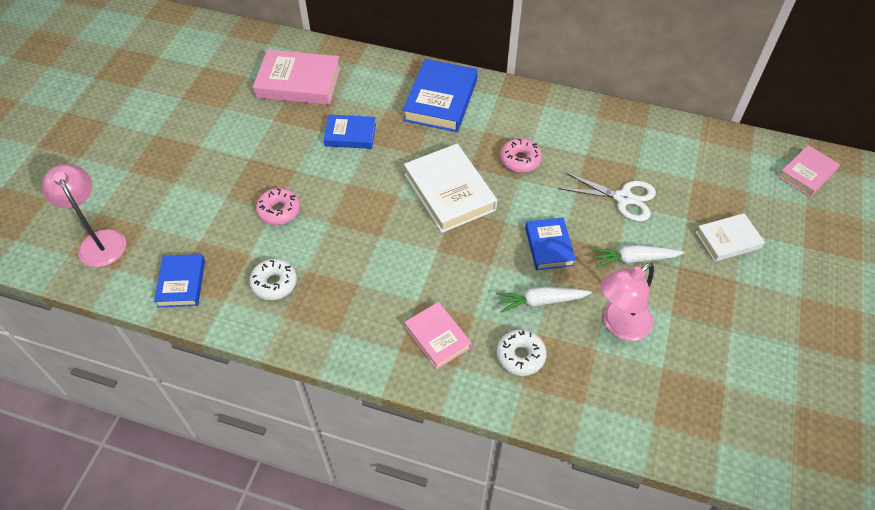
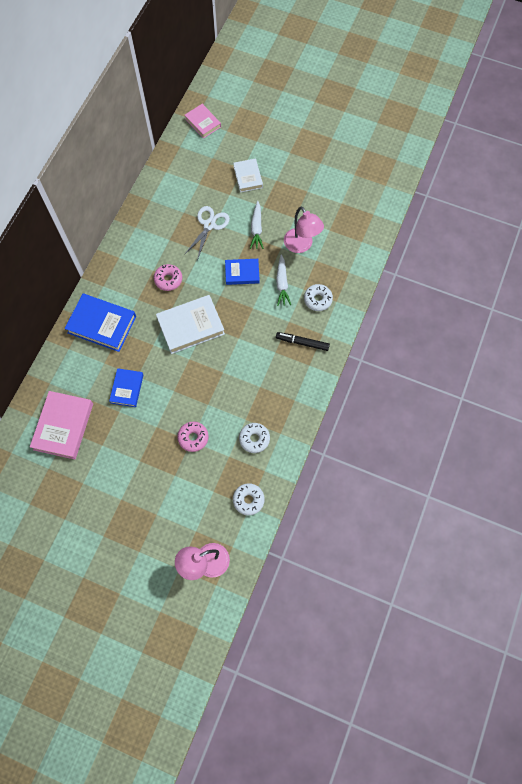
camera: 85 degrees left, 15 degrees up
blue book [154,254,205,307] -> white donut [233,483,265,515]
pink book [404,302,472,370] -> black marker [276,332,330,351]

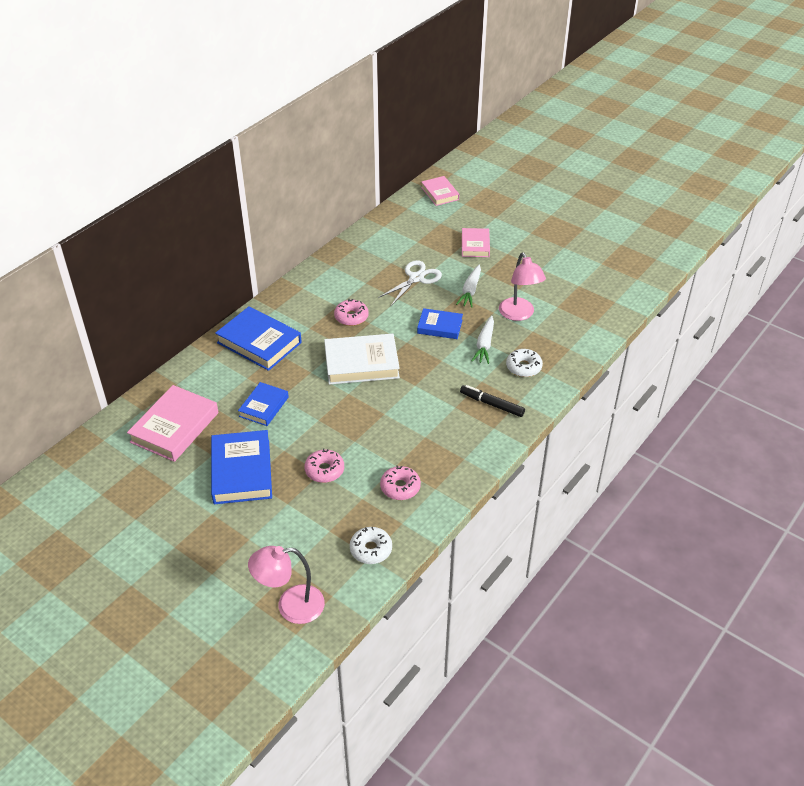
camera: 15 degrees right, 25 degrees down
white book [233,158,263,193] -> pink book [462,228,490,257]
white donut [239,423,270,453] -> pink donut [380,465,421,500]
none -> blue book [211,430,272,504]

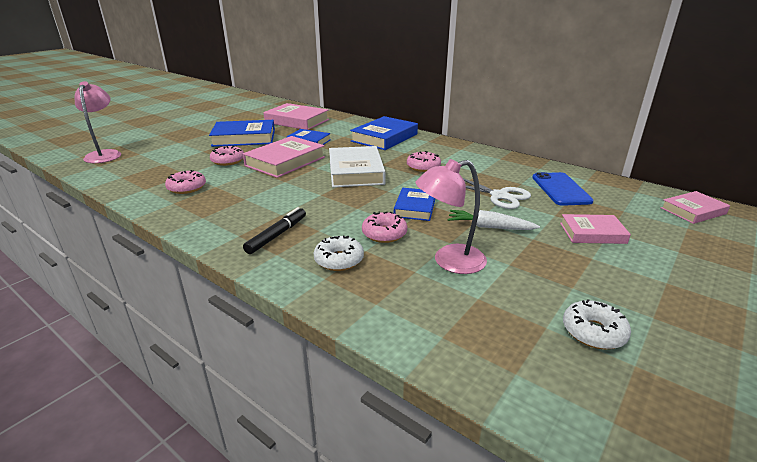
camera: 90 degrees right, 15 degrees down
white donut [350,527,392,564] -> white donut moved to [563,299,631,349]
white carrot [472,315,494,364] -> pink donut [362,211,407,243]
none -> pink book [243,136,325,178]
none -> blue phone [532,172,593,206]

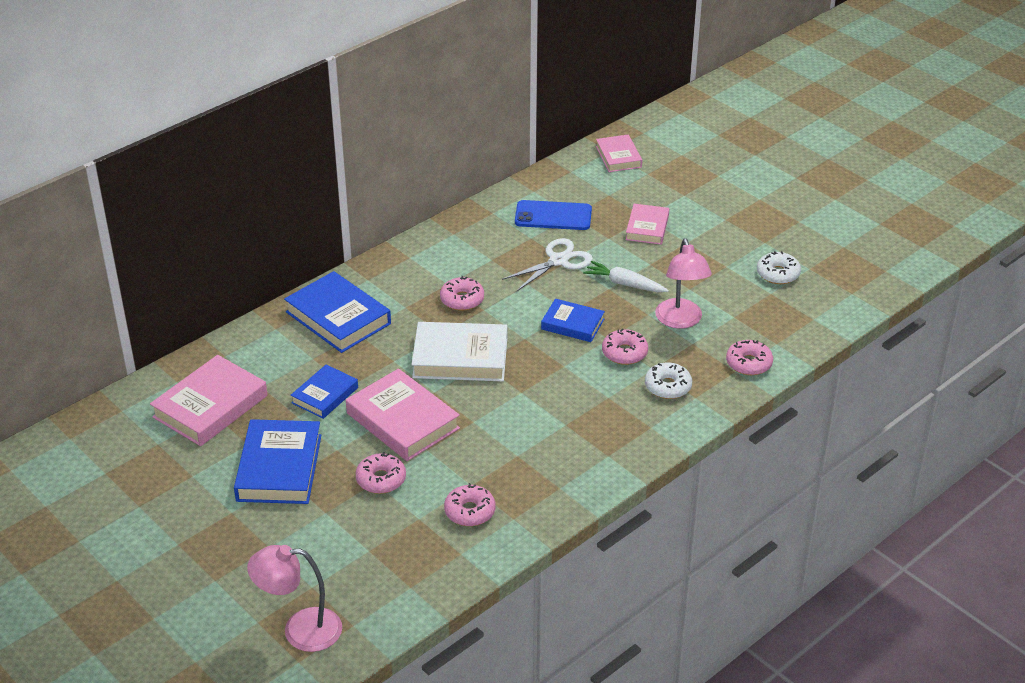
camera: 80 degrees left, 10 degrees up
black marker [243,207,306,254] -> none
white carrot [447,210,540,230] -> white carrot turned 90 degrees clockwise [583,261,669,292]
none -> pink donut [726,340,773,375]

